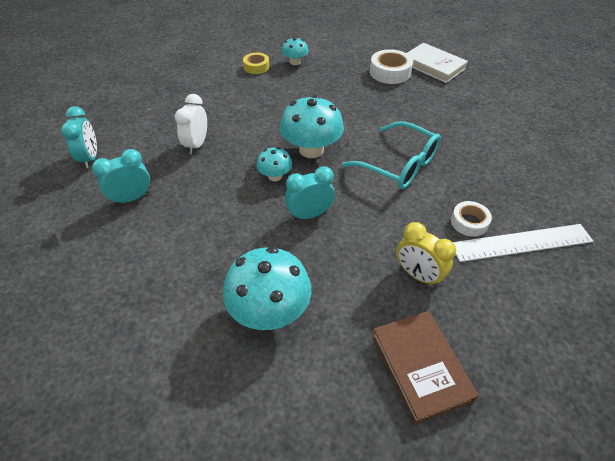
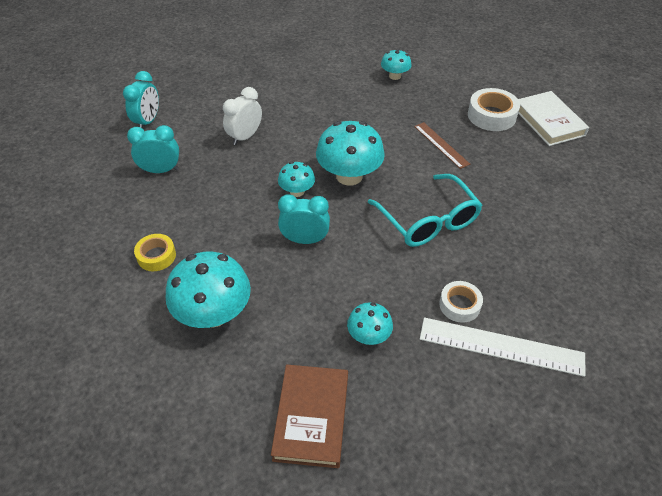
camera: 25 degrees right, 0 degrees up
yellow tape [243,53,269,74] -> yellow tape moved to [134,234,176,271]
yellow clock [396,222,456,287] -> turquoise mushroom [347,302,393,345]
none -> brown ruler [414,122,470,169]

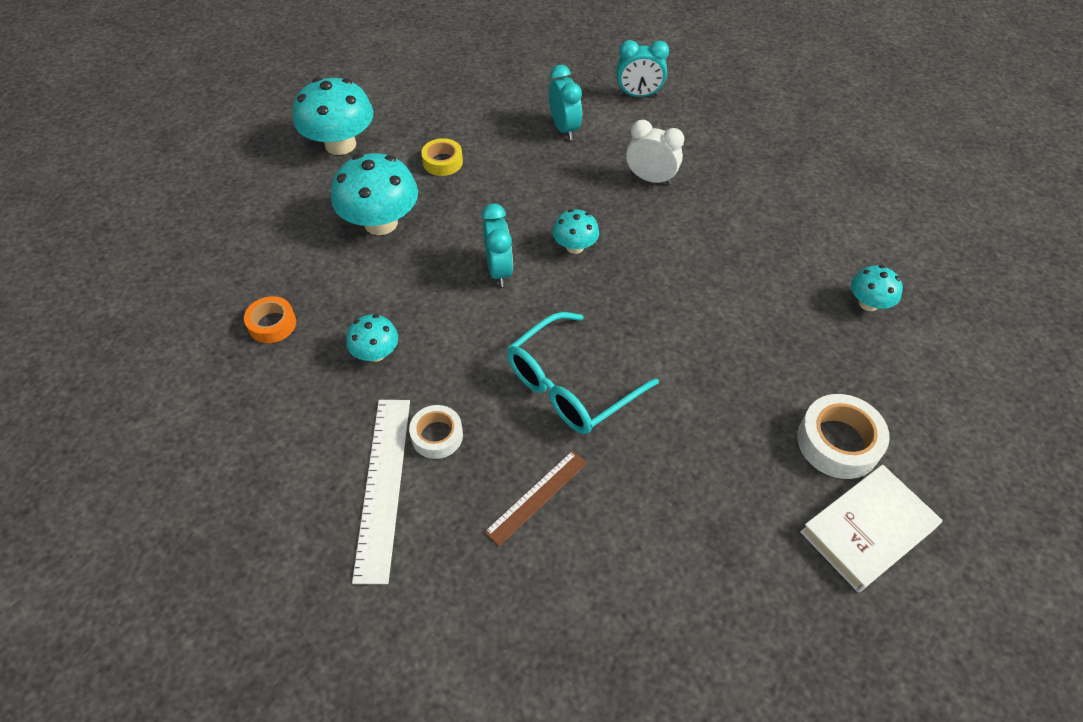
camera: 75 degrees right, 5 degrees up
brown book [271,364,348,468] -> orange tape [244,296,296,343]
turquoise mushroom [316,121,385,186] -> turquoise mushroom moved to [293,77,373,155]
brown ruler [414,122,470,169] -> brown ruler moved to [484,450,587,546]

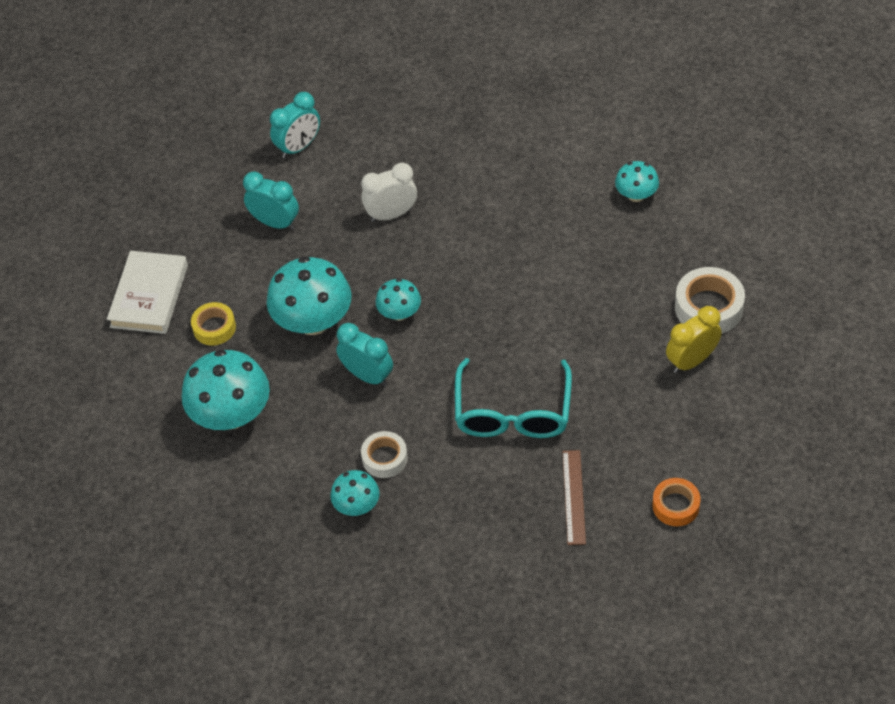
camera: 40 degrees left, 0 degrees up
orange tape [244,296,296,343] -> orange tape moved to [653,478,700,526]
turquoise mushroom [293,77,373,155] -> turquoise mushroom moved to [267,256,352,335]
white ruler [352,400,410,584] -> none
white tape [409,405,463,459] -> white tape moved to [361,431,408,478]
white book [800,464,943,592] -> white book moved to [107,251,188,334]
none -> yellow clock [666,306,722,373]

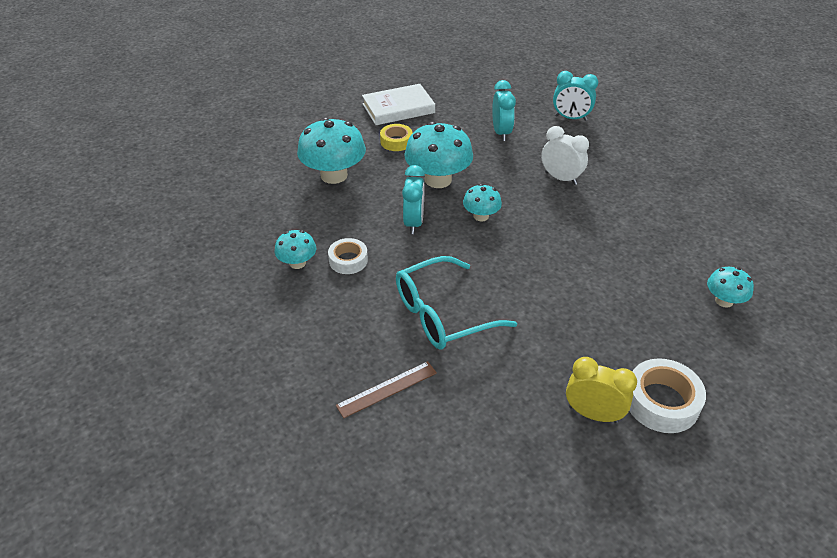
camera: 55 degrees right, 10 degrees down
orange tape [653,478,700,526] -> none

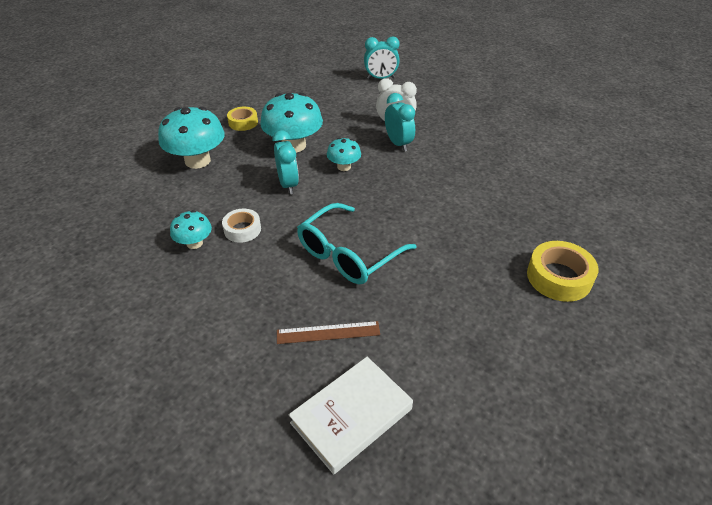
camera: 20 degrees left, 0 degrees up
brown ruler [336,361,437,418] -> brown ruler turned 45 degrees clockwise [277,321,380,344]
white book [362,84,435,125] -> white book moved to [289,357,413,474]
turquoise clock [492,80,516,141] -> turquoise clock moved to [385,93,415,151]
yellow clock [566,357,637,423] -> none
white tape [629,358,706,433] -> yellow tape [527,241,598,302]
turquoise mushroom [707,267,754,308] -> none

